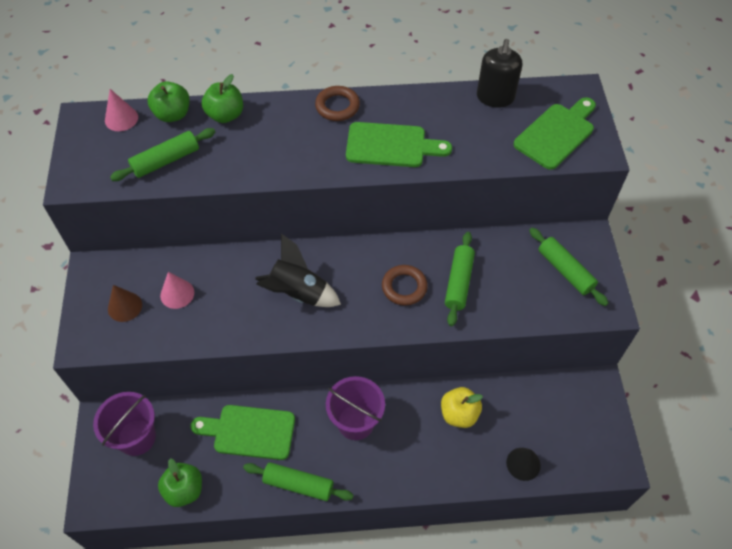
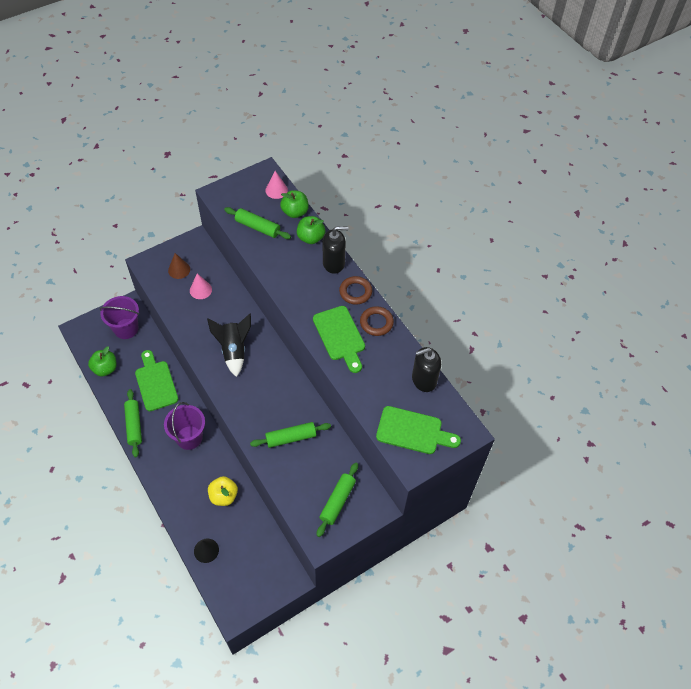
camera: 60 degrees right, 0 degrees up
brown ring [382,265,428,306] -> brown ring moved to [360,306,394,336]
none -> black soap dispenser [323,226,349,274]

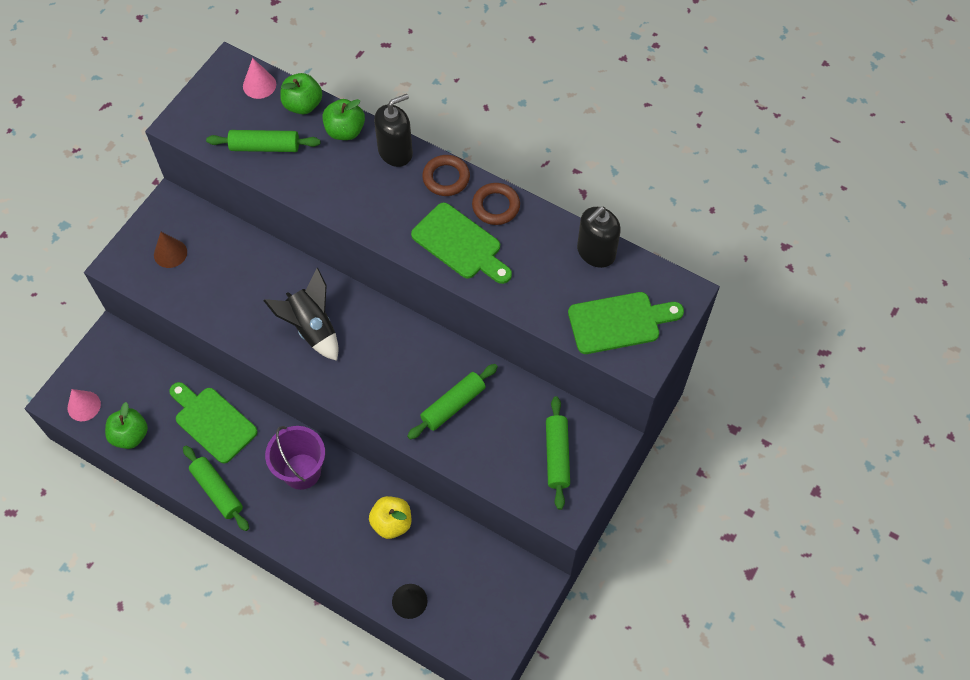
camera: 25 degrees left, 5 degrees up
purple bucket [99,296,139,339] -> none
pink cone [190,273,212,299] -> pink cone moved to [68,389,101,421]

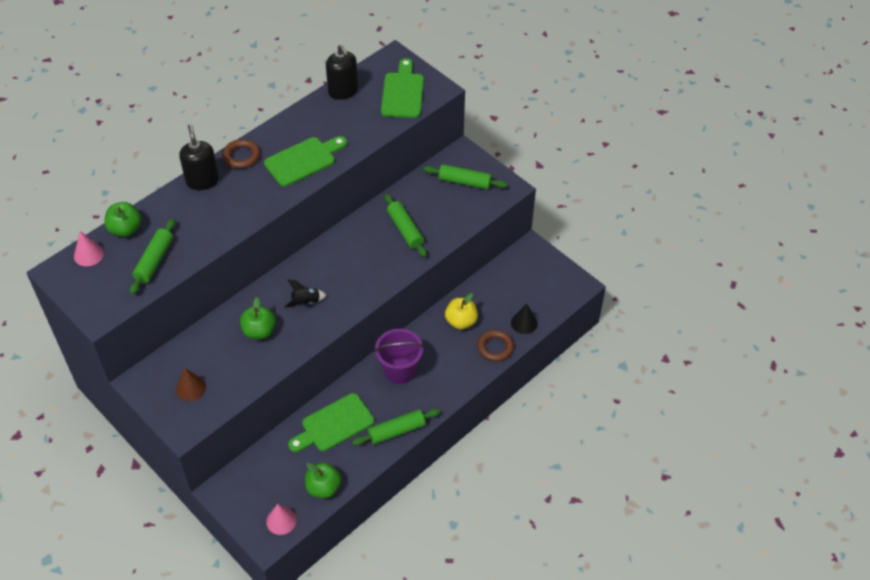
camera: 75 degrees left, 10 degrees down
black rocket [263,268,338,361] -> black rocket [284,280,327,308], size x0.58
green apple [322,99,365,140] -> green apple moved to [240,297,276,339]
brown ring [472,183,520,225] -> brown ring moved to [477,330,514,362]

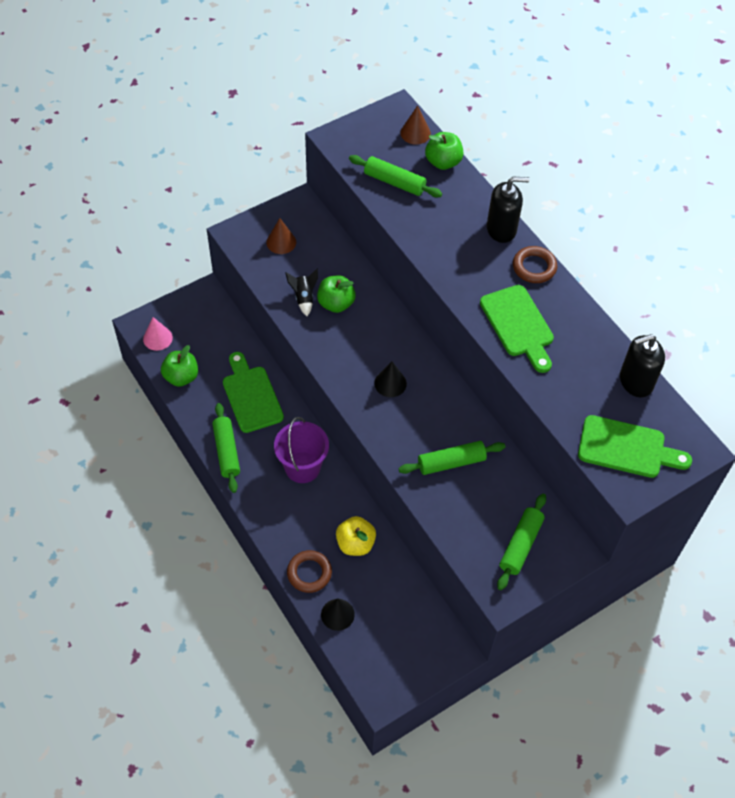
camera: 100 degrees right, 5 degrees up
pink cone [74,231,104,266] -> brown cone [400,105,431,145]
black rocket [284,280,327,308] -> black rocket moved to [285,269,318,316]
none -> black cone [374,362,407,397]

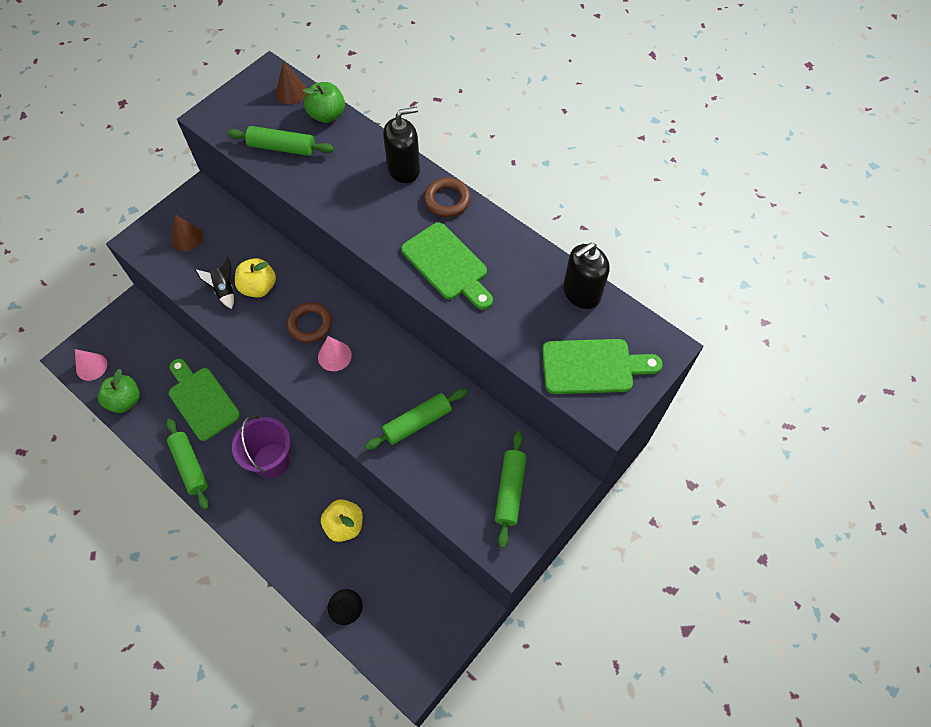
camera: 15 degrees left, 5 degrees up
brown ring [287,550,332,593] -> brown ring moved to [287,302,332,343]
green apple [317,276,356,313] -> yellow apple [235,258,276,298]
black cone [374,362,407,397] -> pink cone [318,336,352,371]

